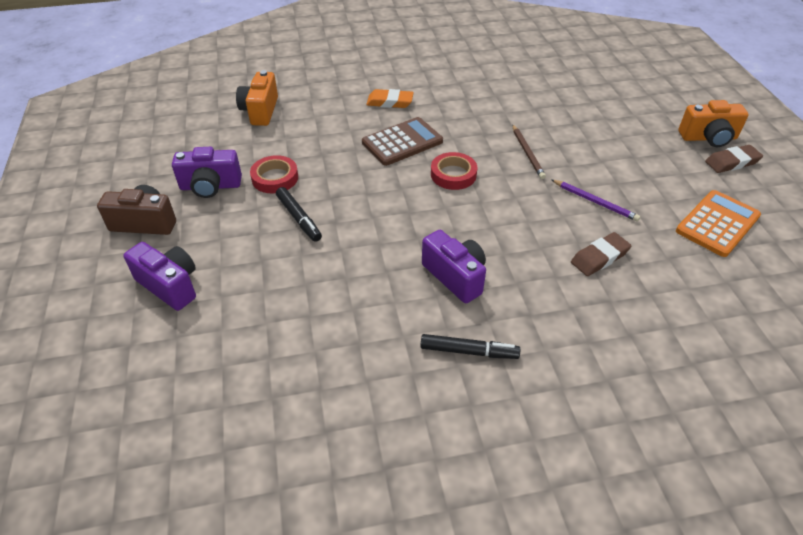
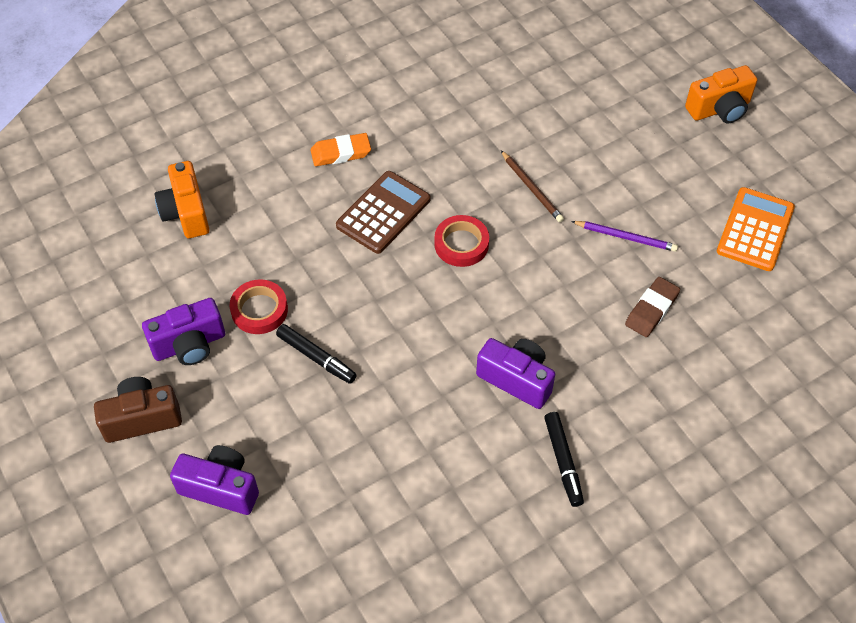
camera: 20 degrees left, 10 degrees up
black marker [420,334,520,359] -> black marker turned 90 degrees clockwise [544,412,584,507]
brown eraser [705,145,763,173] -> none

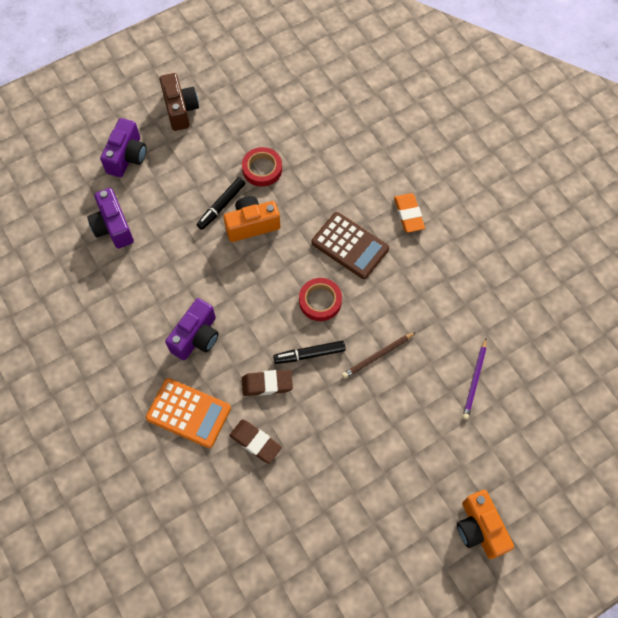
camera: 90 degrees right, 10 degrees up
purple camera [142,298,225,365] -> purple camera moved to [87,188,134,249]
orange camera [155,161,210,238] -> orange camera moved to [223,196,280,242]
black marker [544,412,584,507] -> black marker moved to [273,340,346,364]
purple pencil [571,221,678,252] -> purple pencil moved to [463,339,487,420]
orange calculator [717,187,795,271] -> orange calculator moved to [146,378,231,448]
none -> brown eraser [242,370,293,396]

